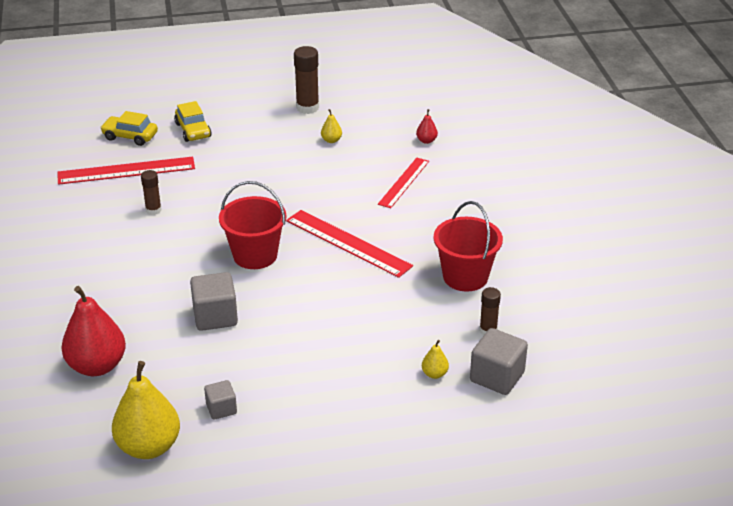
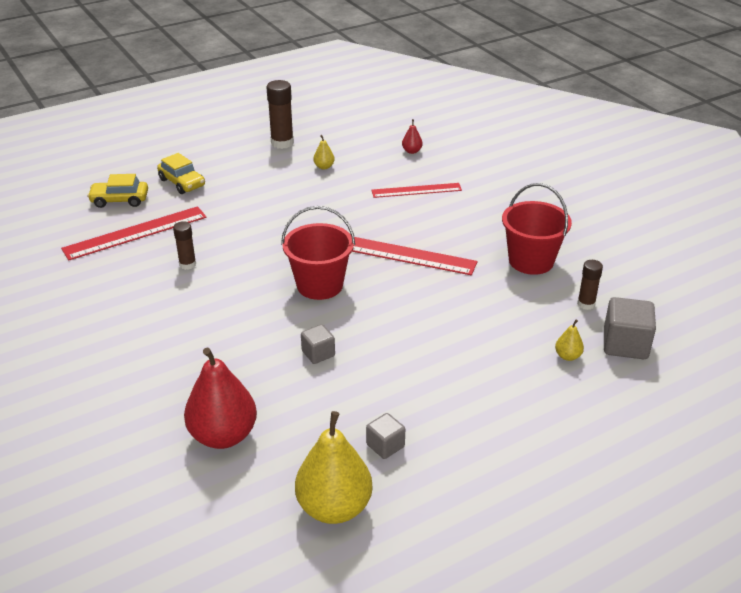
camera: 20 degrees left, 0 degrees up
grey cube [190,272,238,331] -> grey cube [301,324,335,364], size x0.59
red ruler [378,158,429,208] -> red ruler turned 75 degrees clockwise [371,183,462,198]

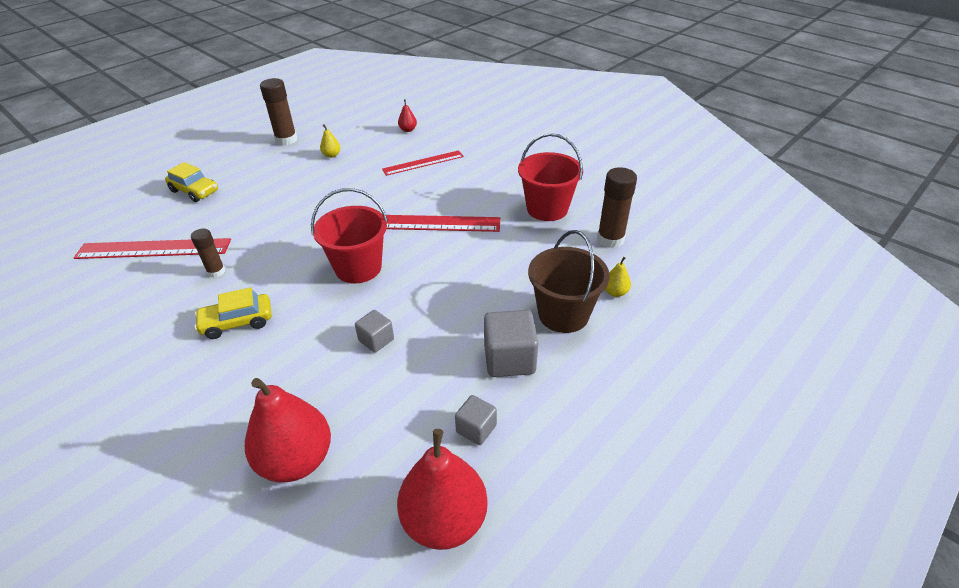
camera: 15 degrees left, 5 degrees up
red ruler [61,206,207,260] -> red ruler turned 45 degrees clockwise [74,238,231,259]
yellow car [87,174,148,208] -> yellow car moved to [194,287,272,339]
yellow pear [295,411,373,524] -> red pear [397,429,488,550]
brown glue stick [577,260,603,310] -> brown glue stick [597,167,637,248], size x1.64
grey cube [604,297,656,359] -> grey cube moved to [484,310,538,377]
none -> brown bucket [528,230,610,333]

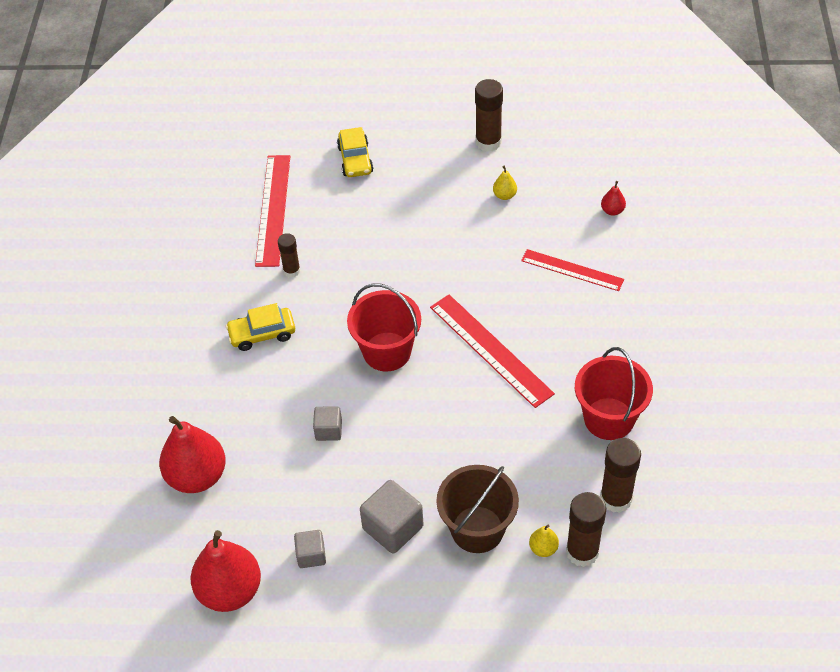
camera: 50 degrees right, 10 degrees up
red ruler [74,238,231,259] -> red ruler turned 45 degrees clockwise [255,155,290,267]
yellow car [194,287,272,339] -> yellow car turned 45 degrees counterclockwise [226,303,295,351]
none -> brown glue stick [566,492,606,567]

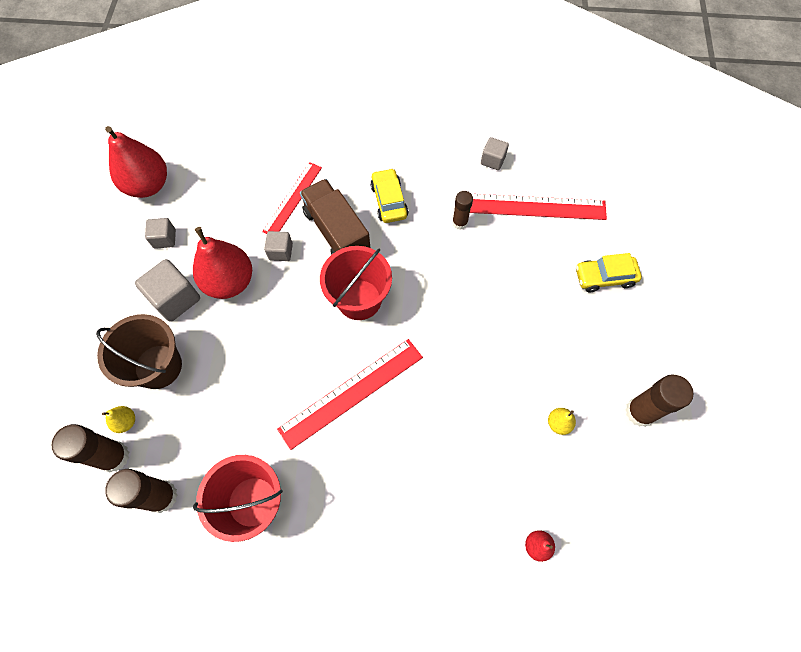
camera: 90 degrees right, 15 degrees up
red pear [159,416,226,493] -> red pear moved to [193,227,252,299]
red ruler [521,249,624,291] -> red ruler moved to [262,162,322,234]
none -> brown truck [300,179,370,255]
none -> grey cube [481,137,509,170]

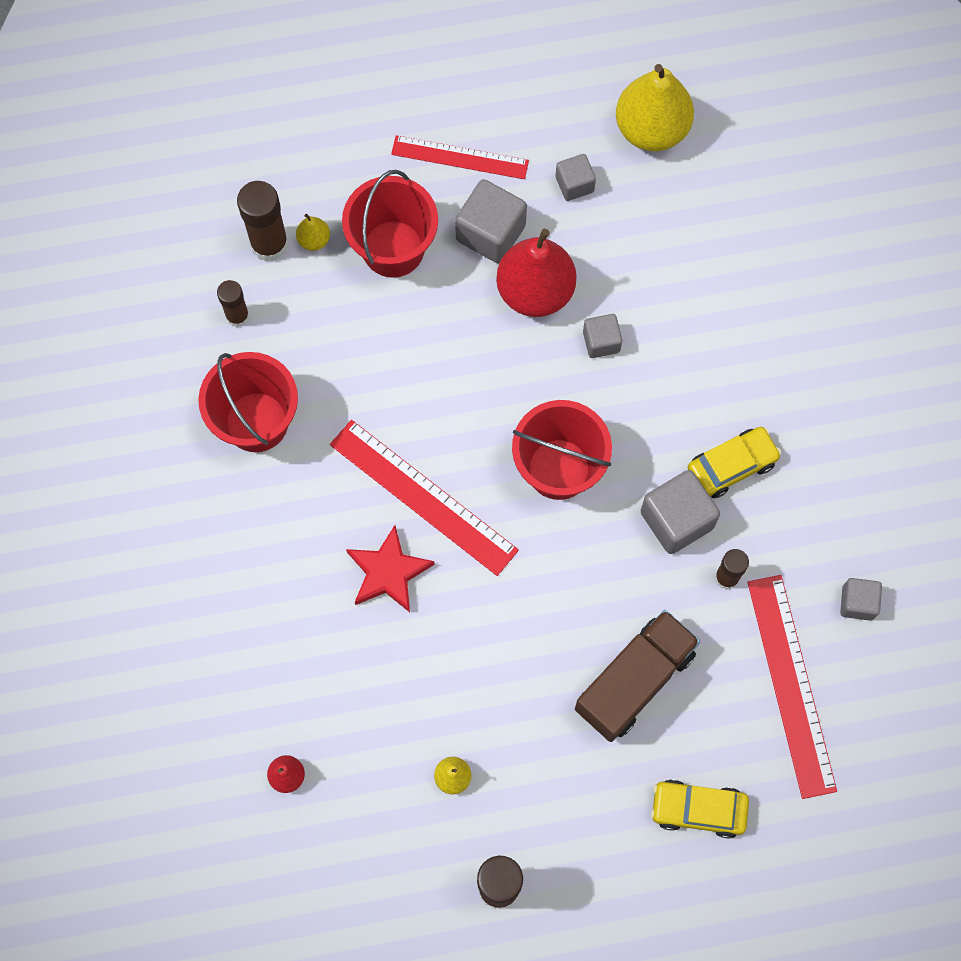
camera: 75 degrees right, 5 degrees up
brown bucket [96,314,182,389] -> red bucket [342,170,438,278]
red pear [105,126,167,198] -> yellow pear [616,64,694,151]
brown glue stick [105,469,178,513] -> brown glue stick [217,280,249,327], size x0.61
red ruler [262,162,322,234] -> red ruler moved to [391,135,529,179]
brown truck [300,179,370,255] -> brown truck moved to [575,610,700,742]
yellow car [576,253,642,292] -> yellow car turned 60 degrees counterclockwise [651,780,749,838]
none -> red star [346,525,435,612]
none -> grey cube [641,470,720,554]

